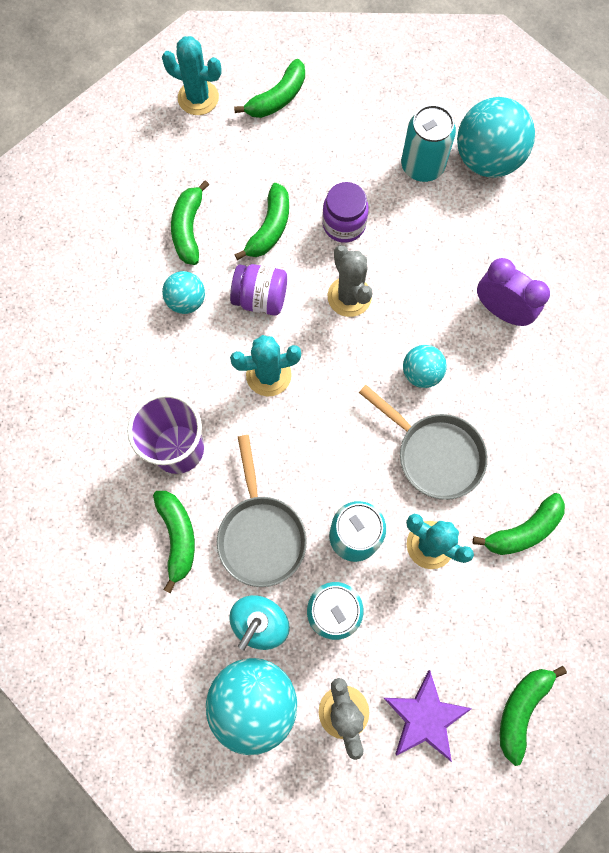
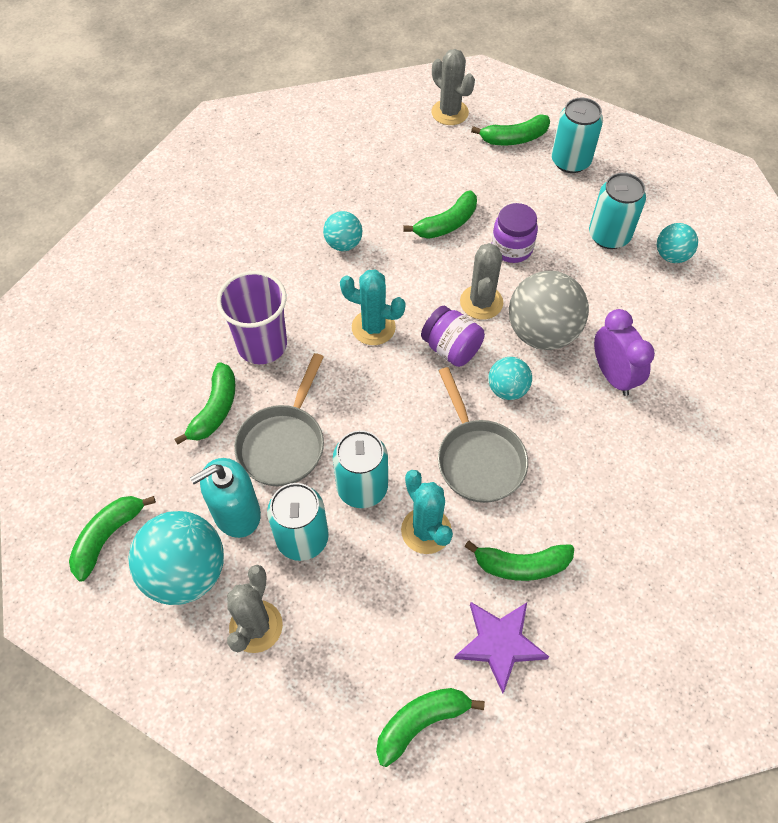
camera: 30 degrees right, 15 degrees down
turquoise cactus [162,36,222,115] -> grey cactus [431,49,475,125]
green banana [171,180,209,265] -> green banana moved to [69,496,156,582]
purple jar [230,264,287,315] -> purple jar moved to [421,306,485,367]
purple star [384,670,471,762] -> purple star moved to [454,602,549,694]
turquoise ball [457,97,535,178] -> turquoise ball [657,223,698,263], size x0.54
none -> grey ball [509,271,589,350]
none -> turquoise can [551,98,603,173]

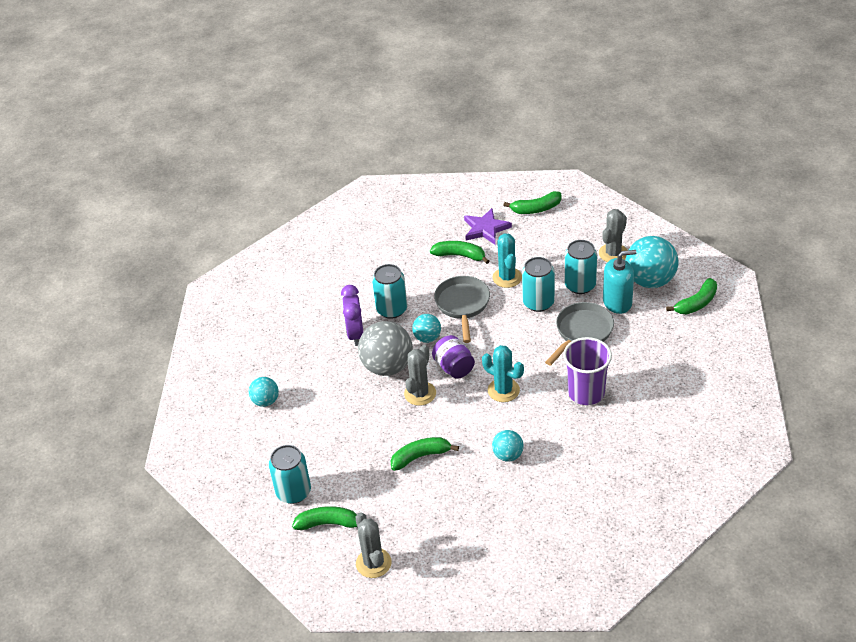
camera: 160 degrees left, 15 degrees down
green banana [174,362,235,445] -> none
purple jar [492,203,538,263] -> none
turquoise can [589,173,646,249] -> turquoise can moved to [372,264,408,319]

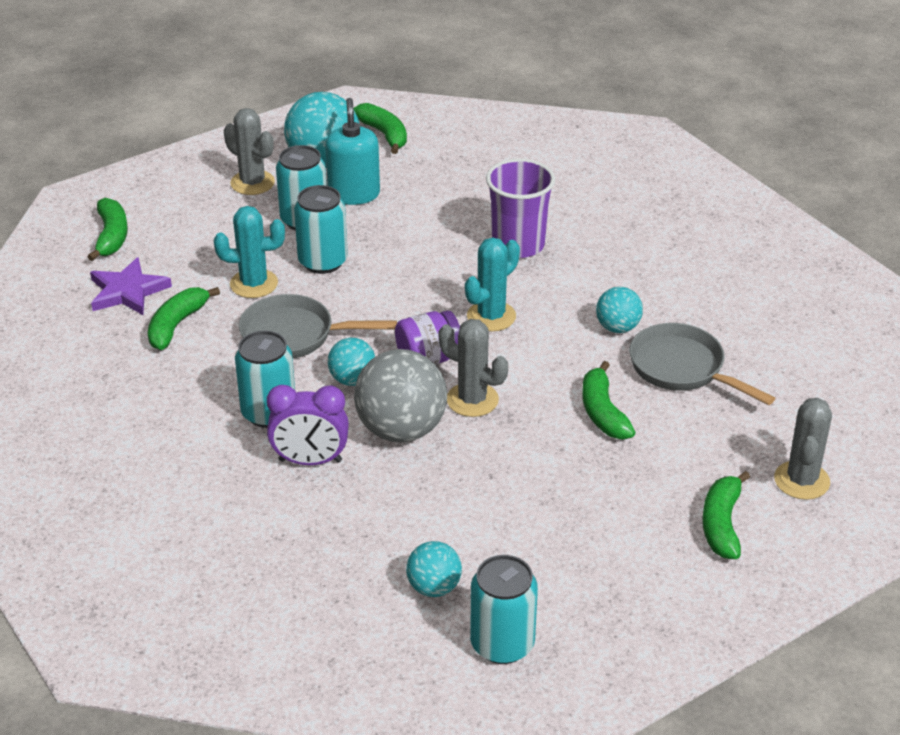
camera: 85 degrees left, 5 degrees down
turquoise can [269,445,311,504] -> turquoise can moved to [470,555,538,664]
grey cactus [356,512,391,578] -> grey cactus turned 60 degrees counterclockwise [774,398,832,500]
grey pan [545,302,614,366] -> grey pan moved to [629,323,775,405]

